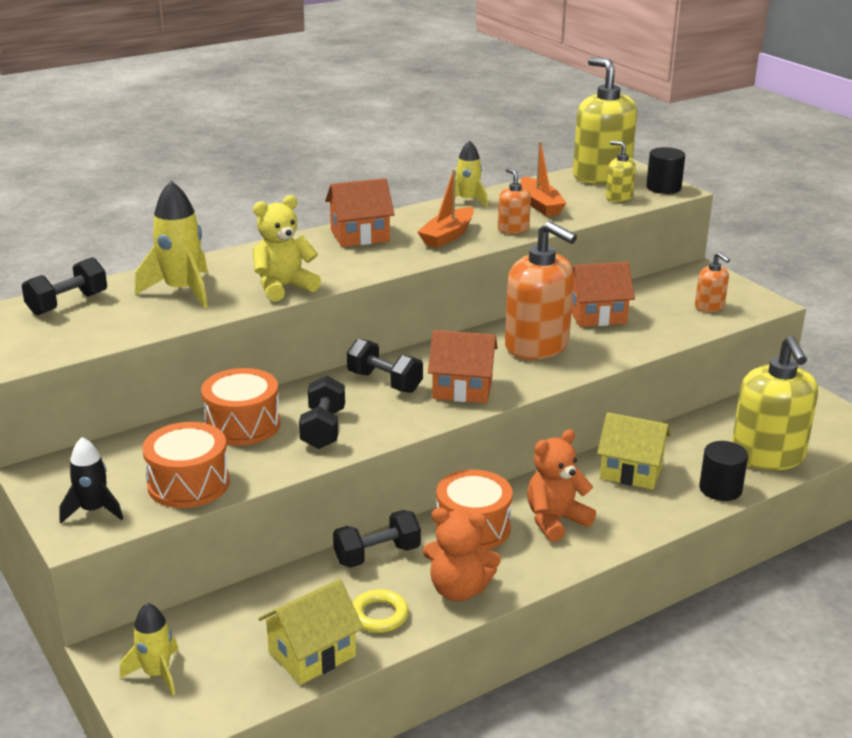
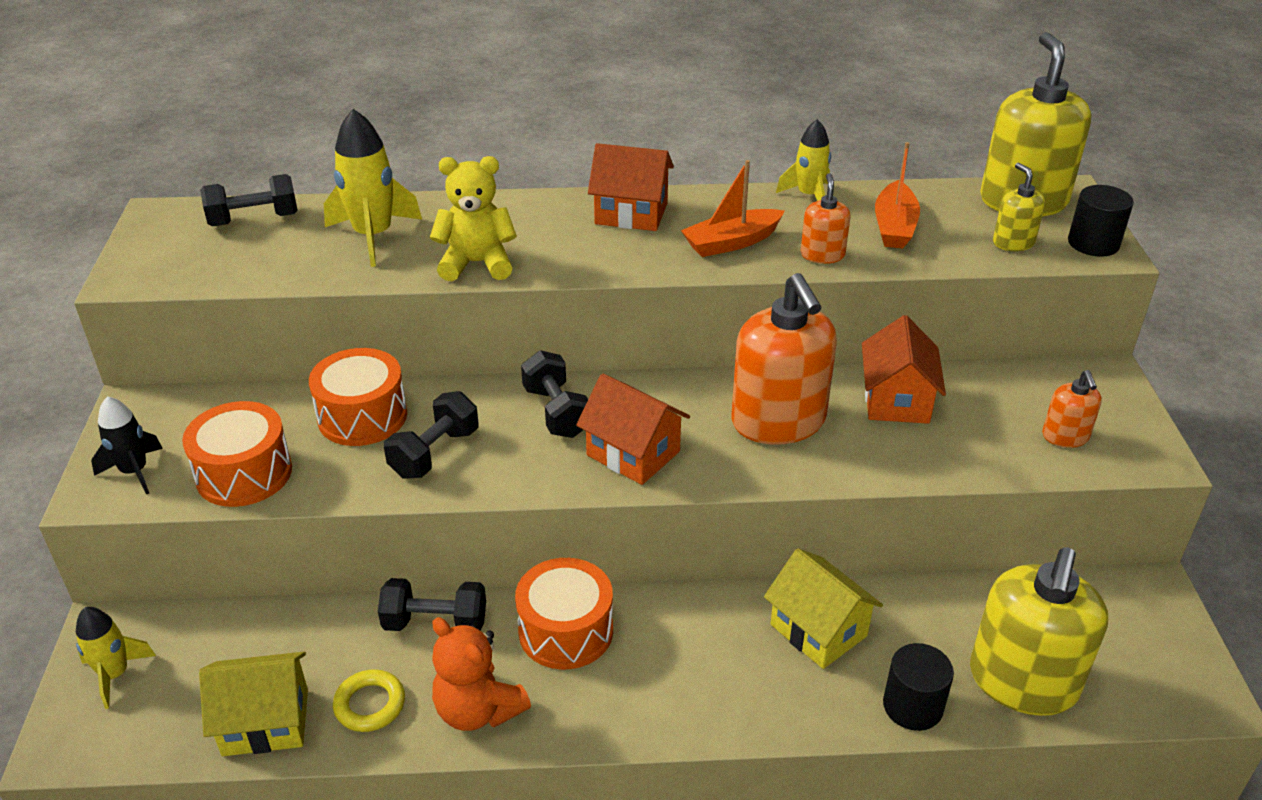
camera: 30 degrees right, 10 degrees up
orange teddy bear [527,429,596,542] -> none
orange house [571,262,635,327] -> orange house turned 75 degrees clockwise [862,315,946,424]

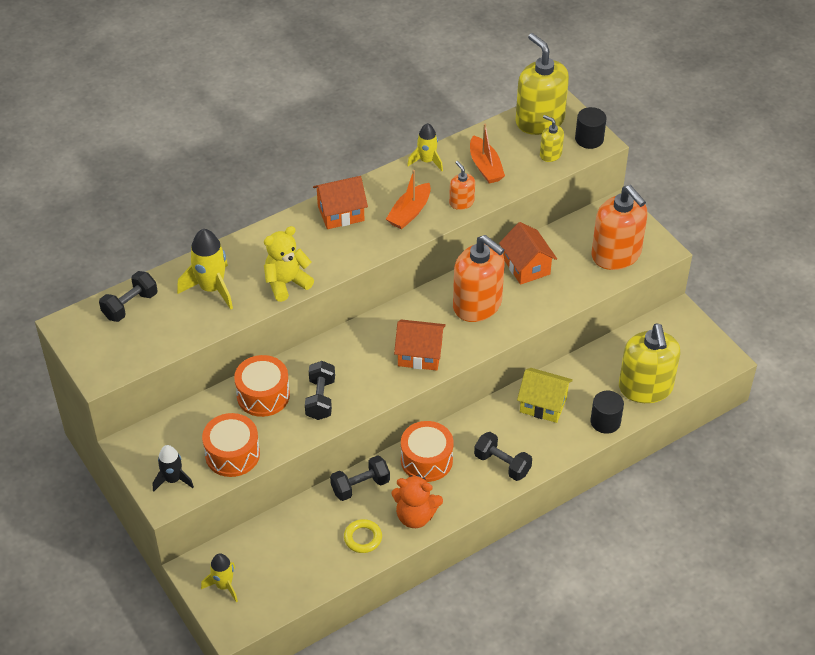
camera: 30 degrees left, 10 degrees up
yellow house [199,652,308,756] -> none
black dumbbell [521,350,588,438] -> black dumbbell moved to [474,432,532,481]
orange soap dispenser [1042,370,1102,448] -> orange soap dispenser [592,185,647,270], size x2.10

